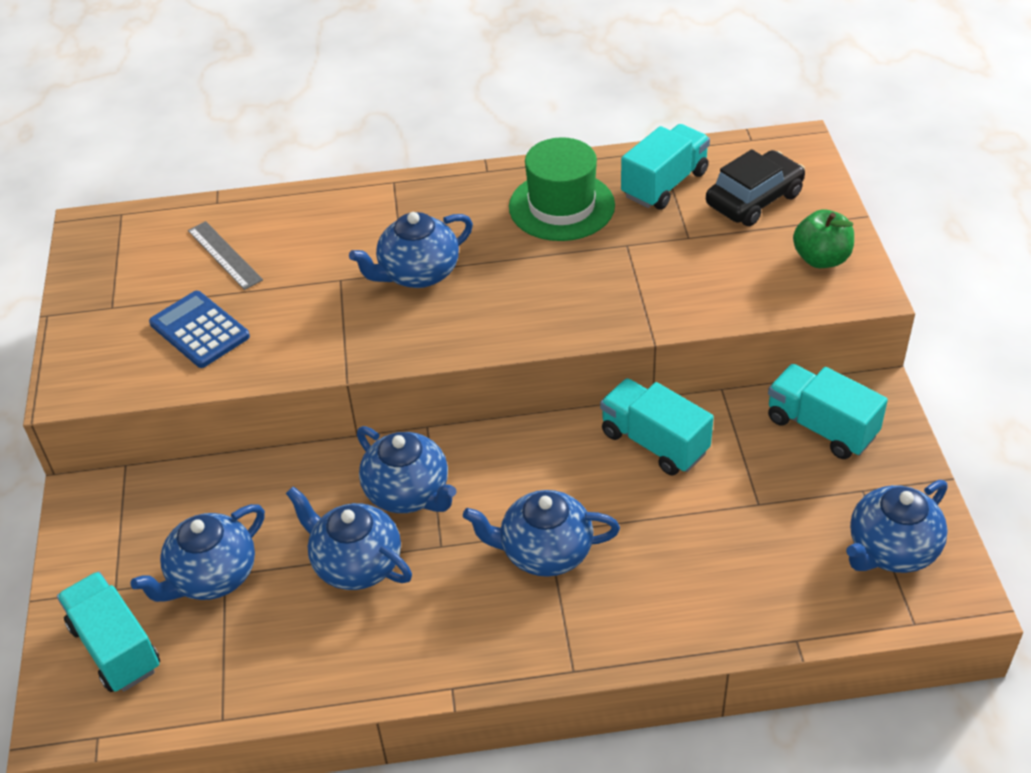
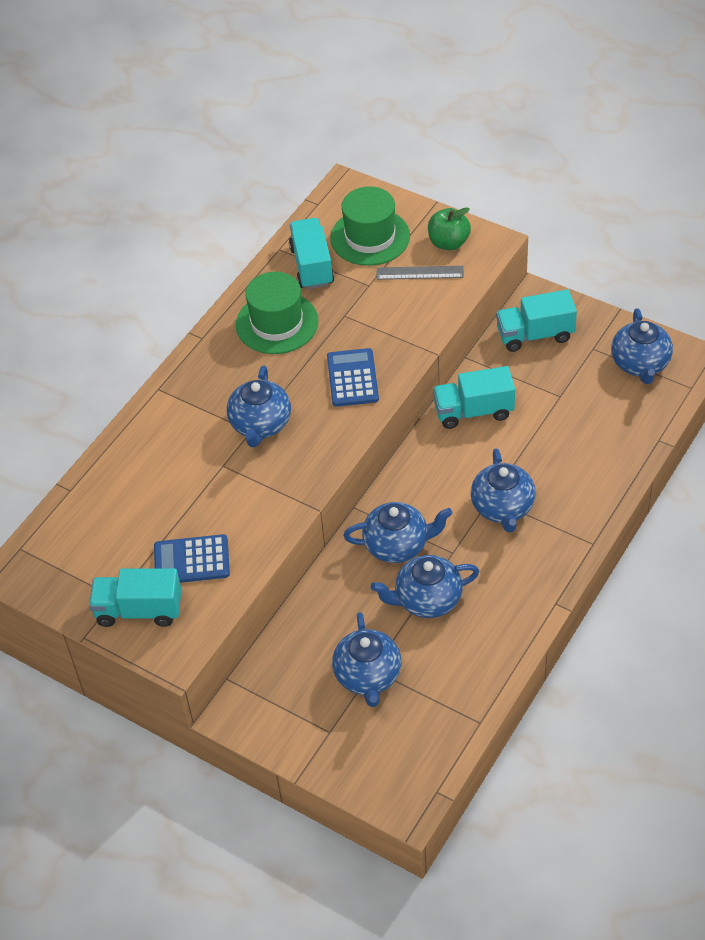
camera: 50 degrees left, 5 degrees up
turquoise truck [57,571,160,692] -> turquoise truck moved to [89,568,181,627]
grey ruler [188,221,263,290] -> grey ruler moved to [377,266,464,280]
blue teapot [463,490,620,577] -> blue teapot turned 45 degrees counterclockwise [471,448,536,532]
black car [706,149,805,226] -> green hat [330,186,410,266]
none -> blue calculator [327,348,379,407]

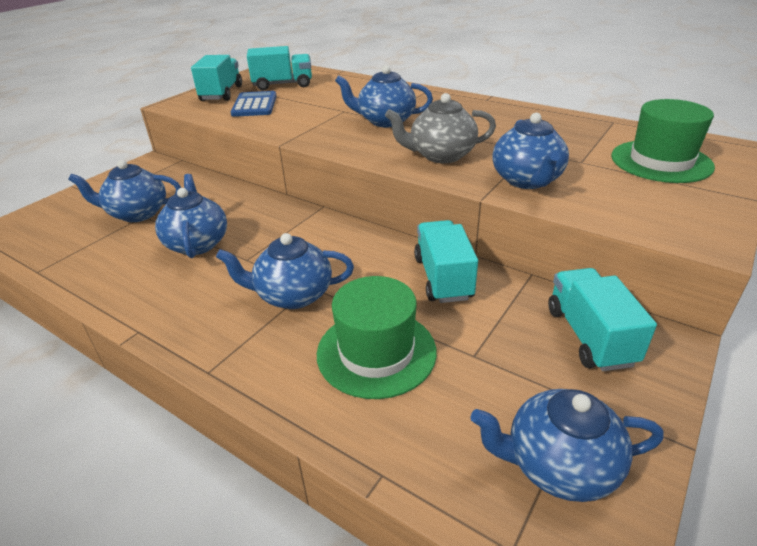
camera: 90 degrees right, 15 degrees down
green hat [236,272,319,354] -> green hat moved to [317,276,437,399]
turquoise truck [289,218,334,289] -> turquoise truck moved to [247,46,312,91]
blue calculator [327,348,379,407] -> grey teapot [385,93,496,163]
blue teapot [343,502,453,563] -> blue teapot moved to [492,113,569,189]
grey ruler [377,266,464,280] -> none
green apple [428,207,471,250] -> none

